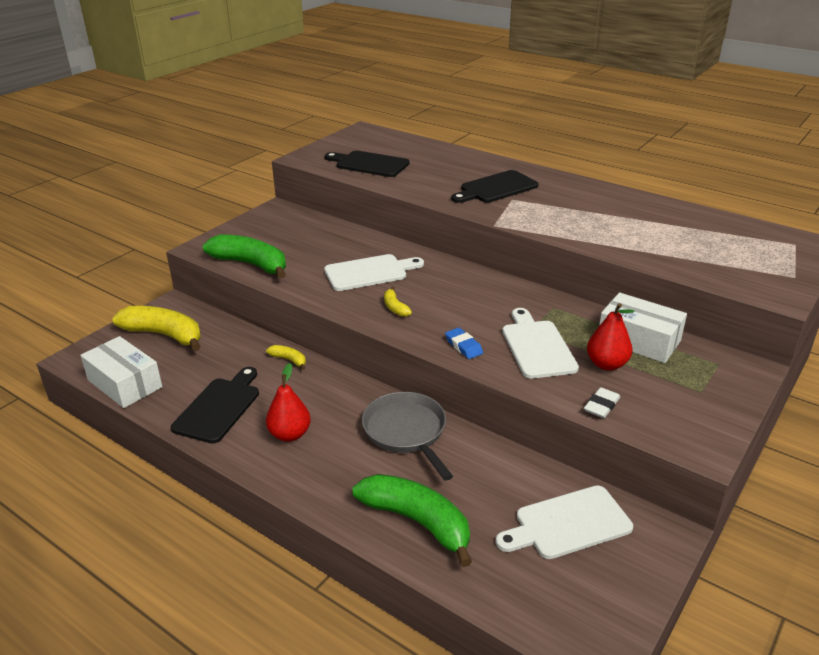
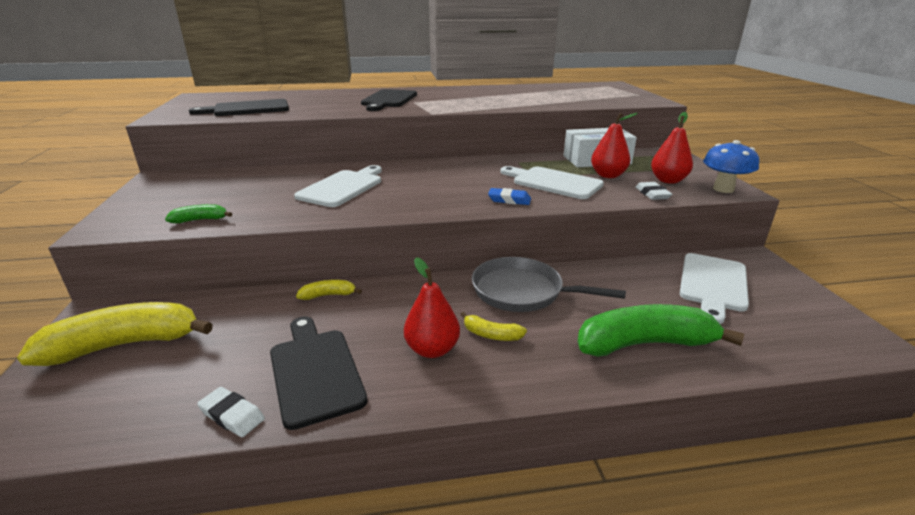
camera: 45 degrees left, 5 degrees down
white box [80,336,163,408] -> none
green banana [203,235,286,278] -> green banana [165,204,232,223], size x0.45
yellow banana [384,287,412,317] -> yellow banana moved to [460,312,527,341]
none -> white eraser [197,387,265,437]
none -> red pear [651,112,693,184]
none -> blue mushroom [703,140,759,193]

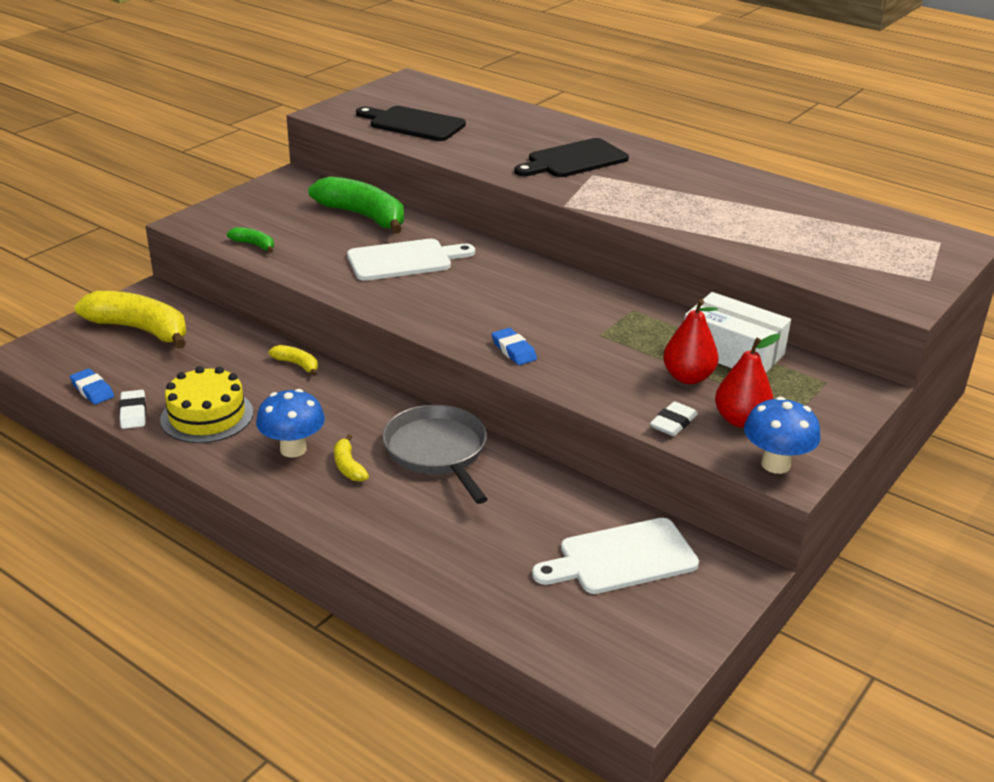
camera: 45 degrees right, 5 degrees up
black cutting board [270,316,368,430] -> yellow cake [160,366,253,443]
red pear [404,257,460,358] -> blue mushroom [256,389,325,458]
white cutting board [500,166,604,199] -> none
green banana [577,304,744,357] -> green banana moved to [309,176,404,234]
none -> blue eraser [70,369,114,405]

